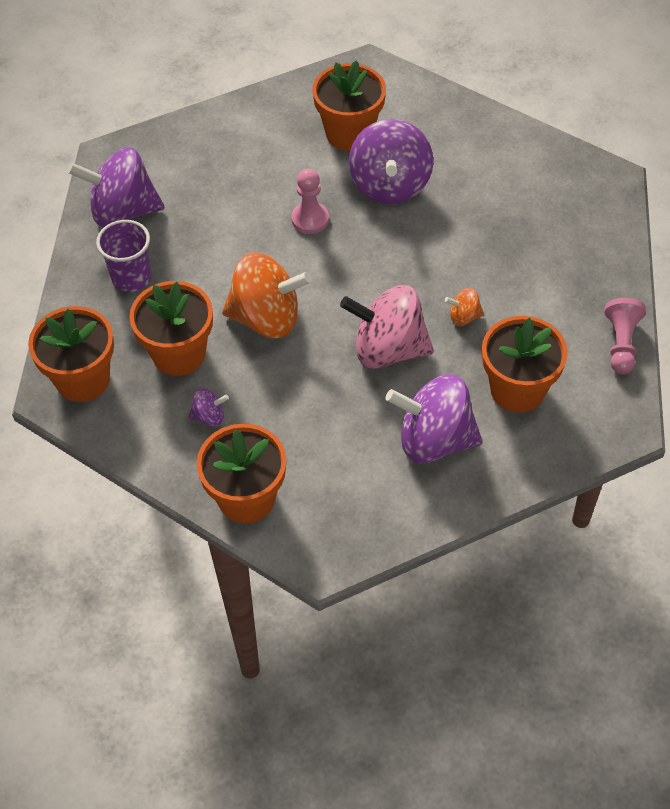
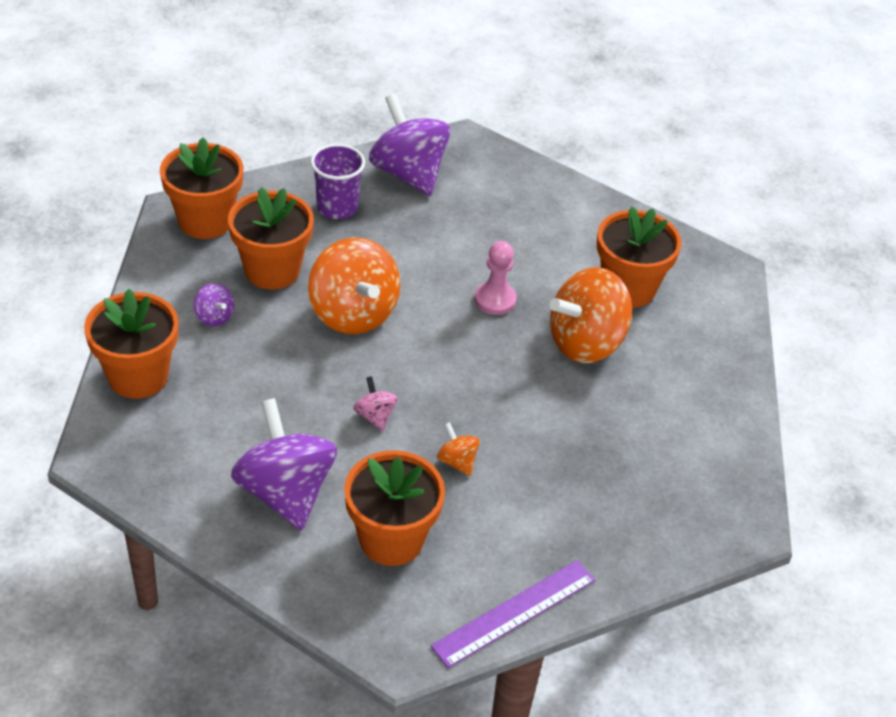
camera: 55 degrees right, 10 degrees down
pink spinning top [340,285,434,369] -> pink spinning top [353,376,398,432], size x0.44
purple spinning top [349,119,433,204] -> orange spinning top [550,267,632,363]
pink pawn [604,298,646,374] -> purple ruler [431,560,595,668]

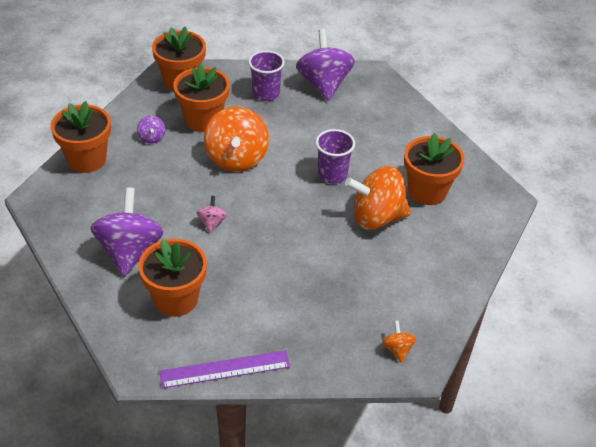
camera: 25 degrees right, 0 degrees up
orange spinning top [437,422,480,476] -> orange spinning top moved to [382,320,416,363]
pink pawn [475,241,517,315] -> purple cup [316,129,355,184]

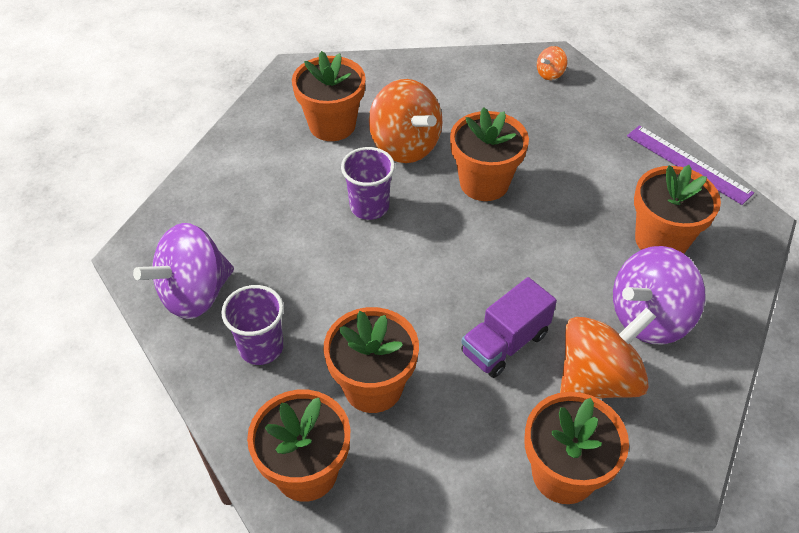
camera: 120 degrees left, 5 degrees up
purple spinning top [137,116,165,144] -> none
pink spinning top [197,196,227,233] -> none
orange spinning top [204,107,269,172] -> orange spinning top moved to [560,308,656,399]
none -> orange flower pot [450,107,529,201]
none -> purple truck [461,277,557,378]

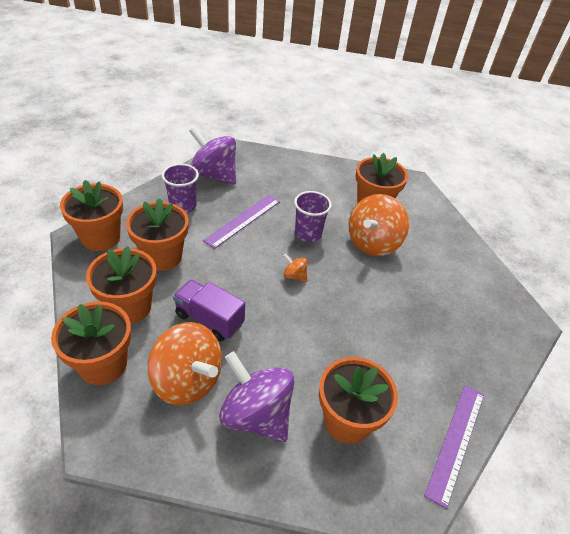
camera: 70 degrees right, 5 degrees down
orange flower pot [450,107,529,201] -> orange flower pot moved to [86,246,157,324]
orange spinning top [537,46,567,80] -> orange spinning top moved to [283,254,307,282]
none -> purple ruler [203,195,280,249]

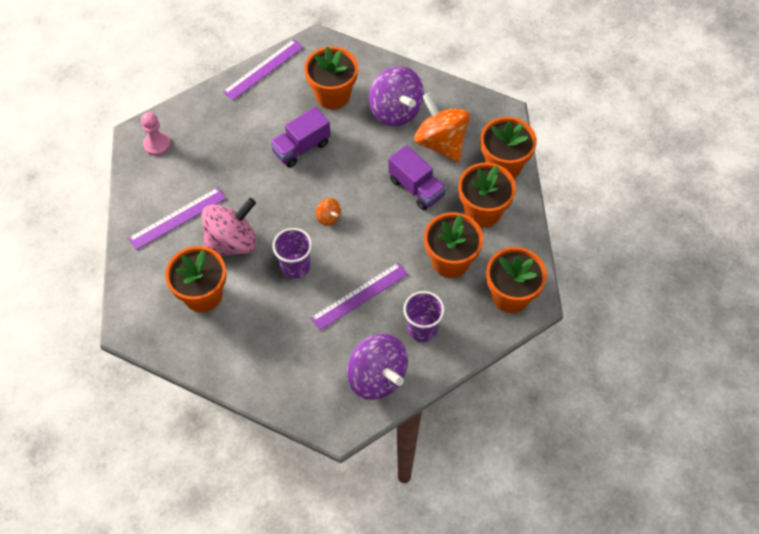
camera: 160 degrees left, 15 degrees up
orange spinning top [348,194,409,256] -> pink spinning top [202,198,257,256]
none -> purple ruler [128,187,226,250]
none -> pink pawn [141,112,171,156]
none -> purple truck [270,107,331,168]

